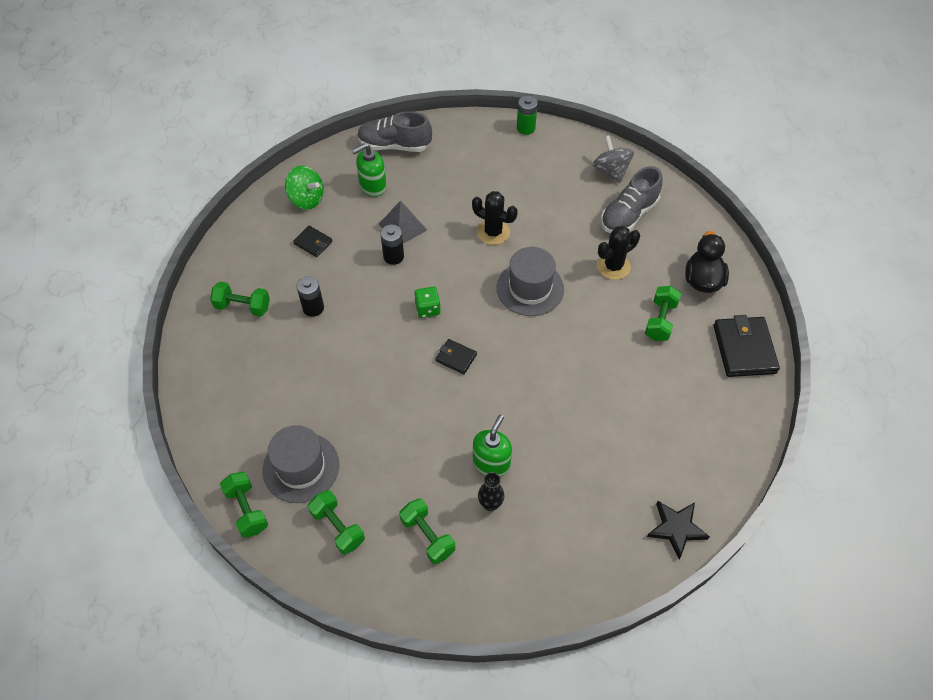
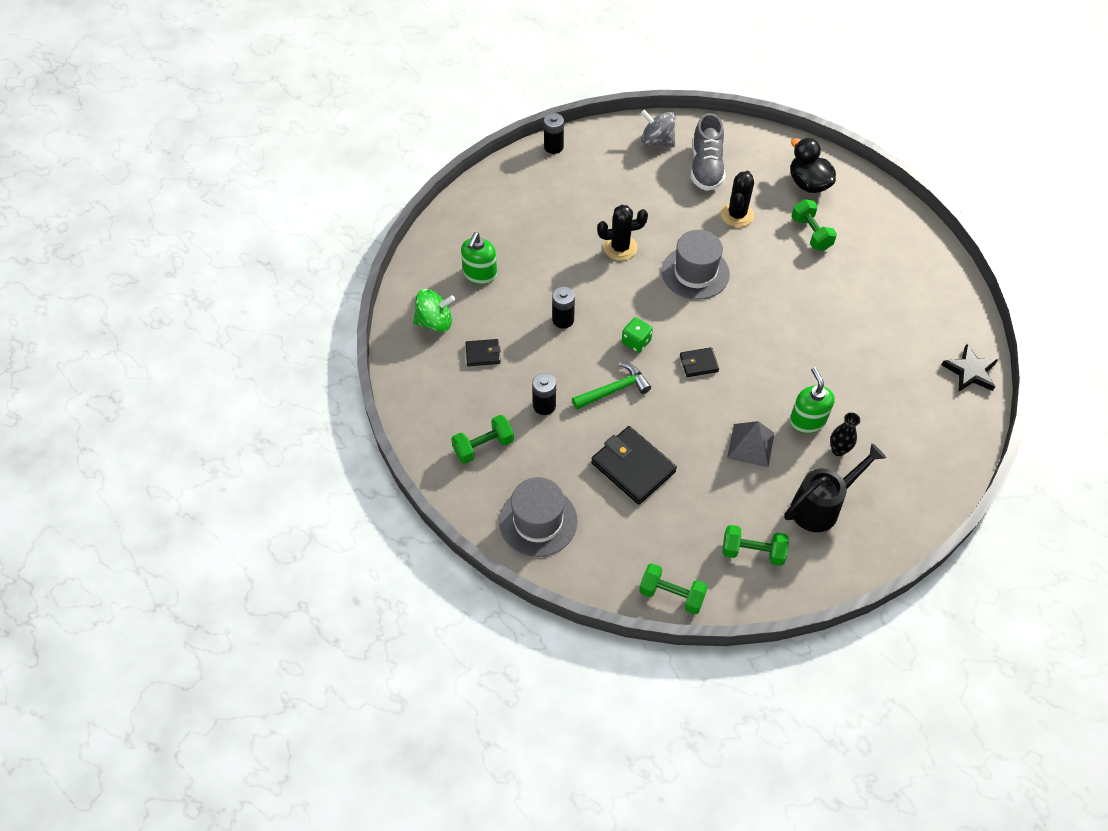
camera: 40 degrees left, 0 degrees up
grey hat [263,425,339,503] -> grey hat moved to [499,477,578,557]
grey shoe [357,111,432,152] -> none
grey pyramid [379,201,427,244] -> grey pyramid moved to [727,421,774,467]
green dumbbell [399,498,455,564] -> black watering can [784,443,886,532]
green battery [517,96,538,135] -> black battery [544,113,564,154]
black wallet [714,315,780,377] -> black wallet moved to [591,426,677,504]
none -> green hammer [572,362,651,409]

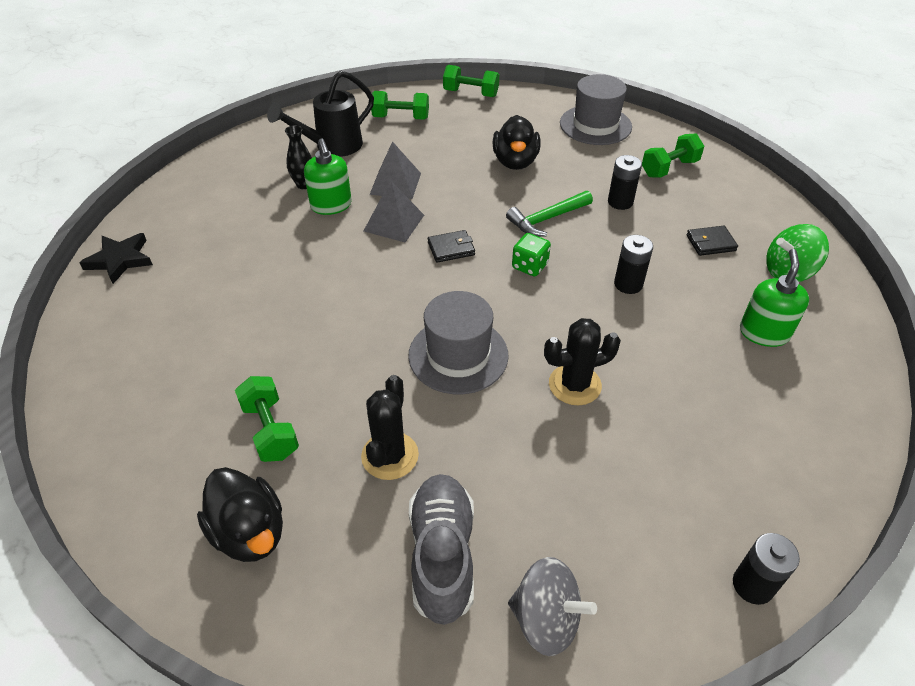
camera: 175 degrees right, 10 degrees down
black wallet [591,426,677,504] -> black duck [492,115,541,170]
none -> grey pyramid [364,180,424,243]

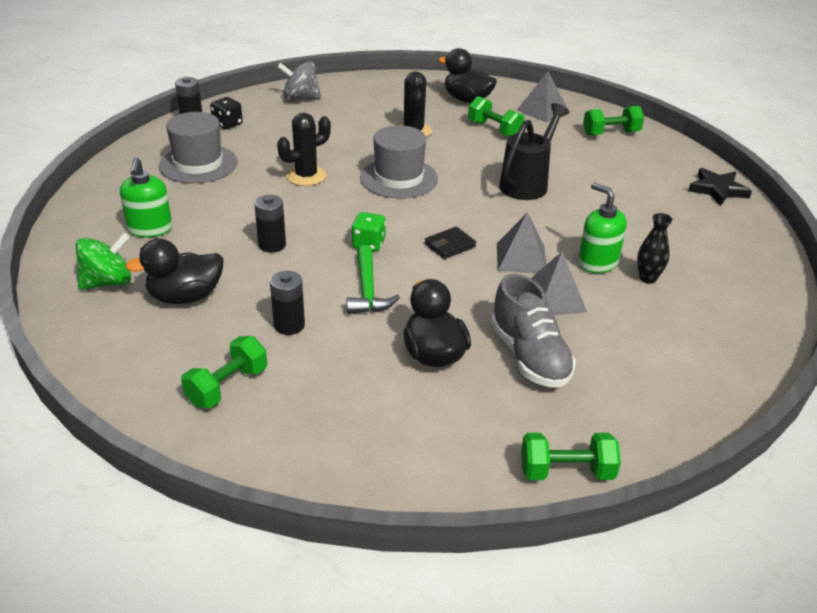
camera: 160 degrees right, 10 degrees down
black watering can [267,71,374,157] -> black watering can moved to [499,103,569,200]
green dumbbell [371,91,429,120] -> green dumbbell moved to [583,106,644,136]
grey shoe [409,474,474,625] -> grey shoe moved to [491,274,576,388]
green hammer [506,191,593,237] -> green hammer turned 135 degrees clockwise [346,245,400,314]
grey hat [560,74,632,145] -> grey hat moved to [159,112,237,183]
black wallet [686,226,738,256] -> black duck [125,239,224,304]
none -> black dice [210,97,243,129]
none -> grey pyramid [517,71,568,123]

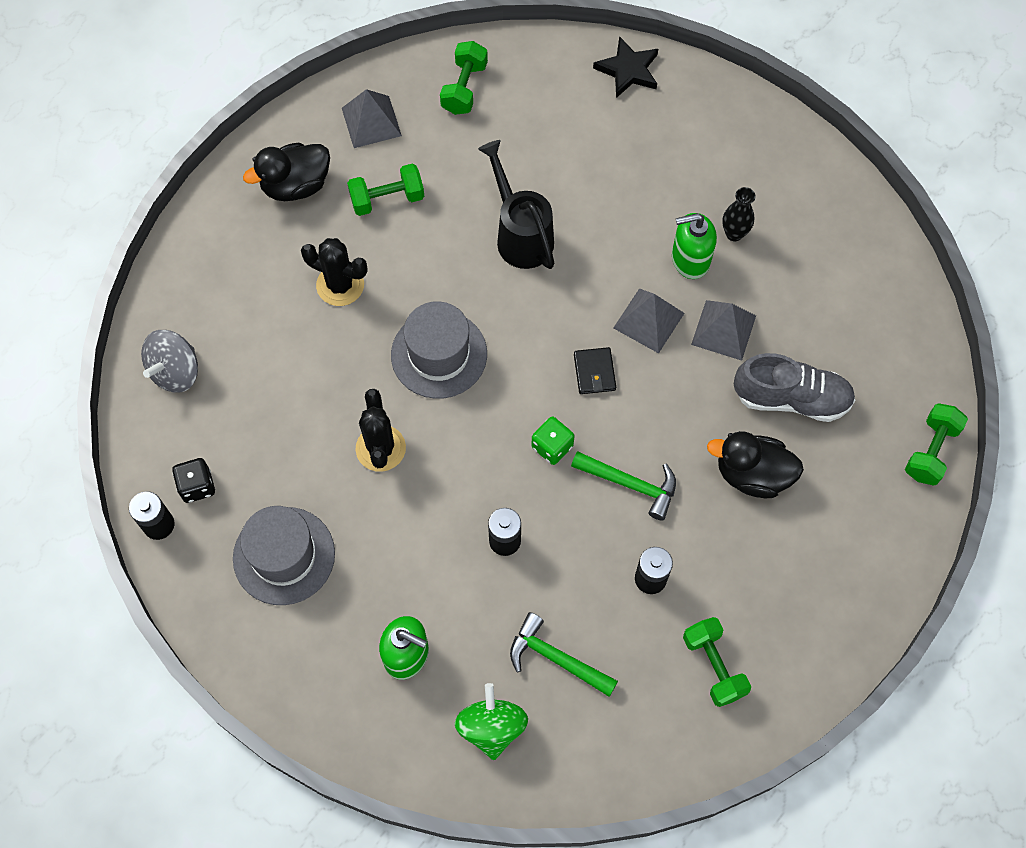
camera: 60 degrees left, 30 degrees up
black duck [125,239,224,304] -> green hammer [510,612,618,697]

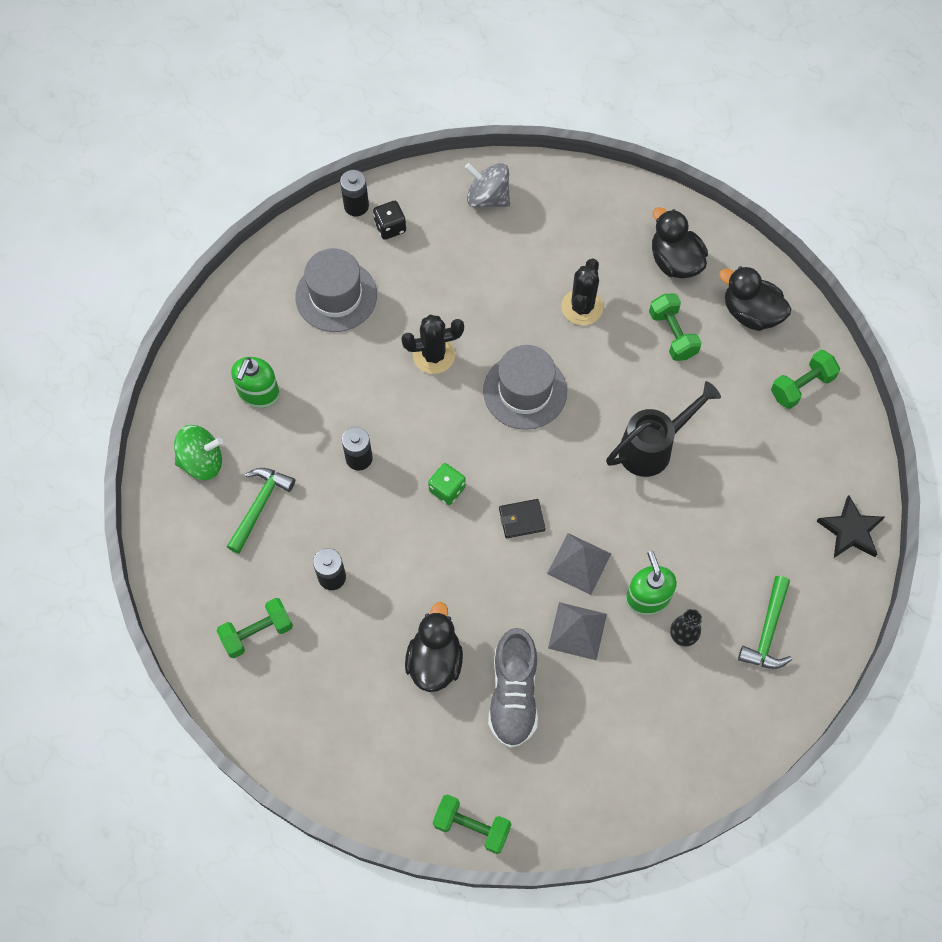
camera: 85 degrees right, 0 degrees up
grey pyramid [342,89,402,148] -> black duck [719,266,791,331]
green dumbbell [440,41,488,115] -> green dumbbell turned 45 degrees counterclockwise [771,350,840,409]
green hammer [571,451,676,520] -> green hammer moved to [738,576,792,669]

